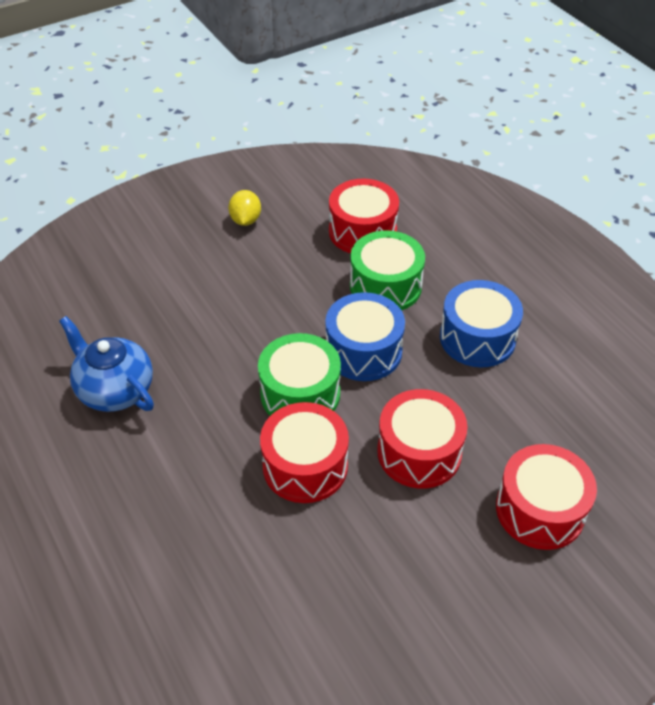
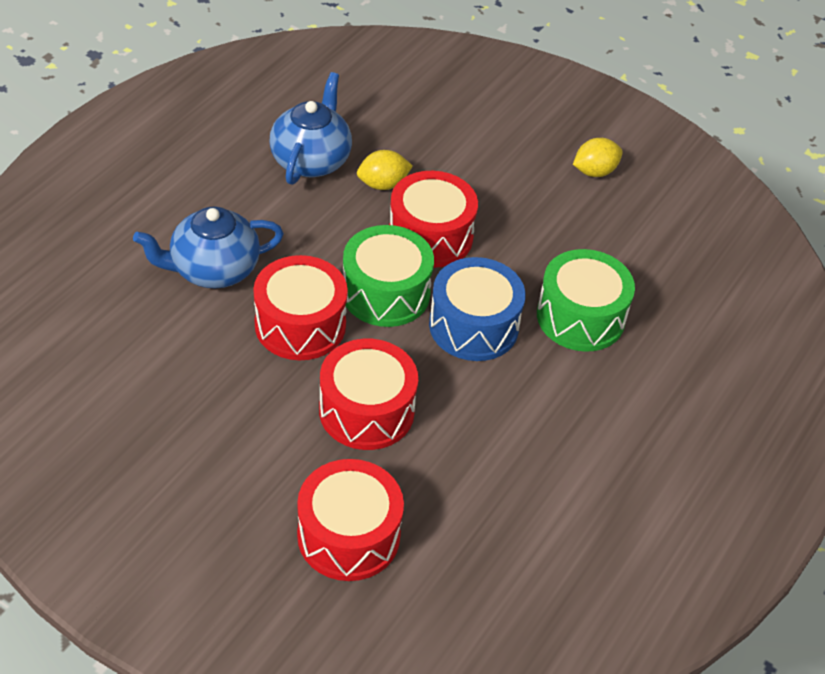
camera: 60 degrees right, 0 degrees up
red drum [329,178,399,254] -> red drum moved to [389,171,478,268]
blue drum [440,280,523,367] -> none
none -> blue teapot [133,206,284,288]
none -> yellow lemon [357,150,413,190]

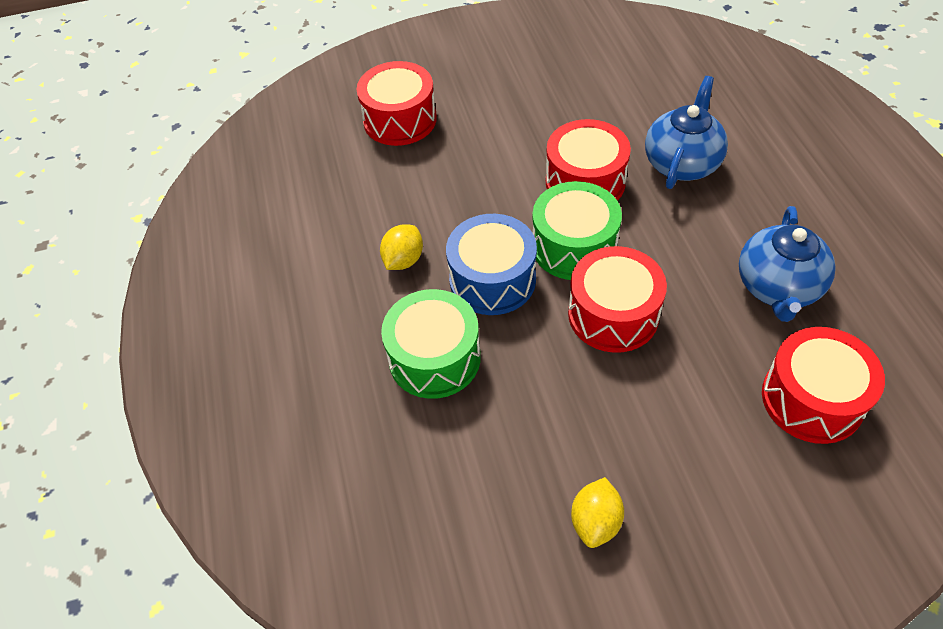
camera: 140 degrees right, 5 degrees up
blue teapot [269,72,352,185] -> blue teapot turned 45 degrees clockwise [739,206,835,322]
red drum [319,339,418,450] -> red drum moved to [762,327,885,444]
yellow lemon [357,150,413,190] -> yellow lemon moved to [380,224,423,270]

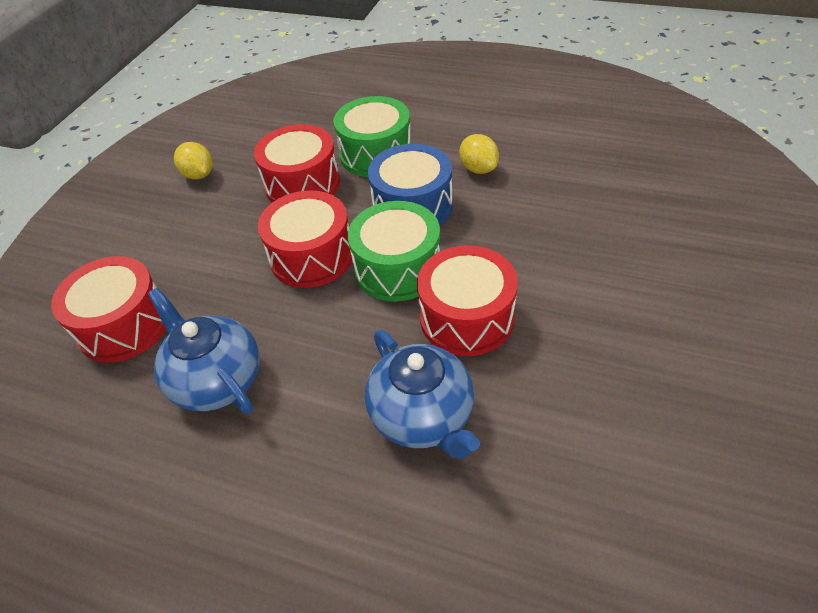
camera: 125 degrees right, 5 degrees down
red drum [357,61,437,146] -> red drum moved to [254,124,340,202]

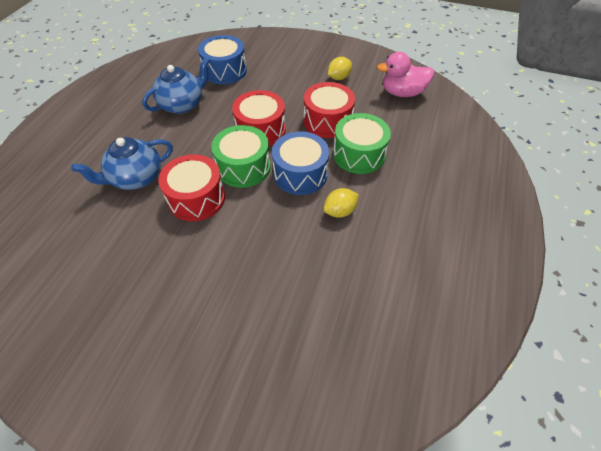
camera: 85 degrees right, 5 degrees up
red drum [51,256,166,363] -> blue drum [198,35,247,85]
none -> pink duck [377,52,434,97]

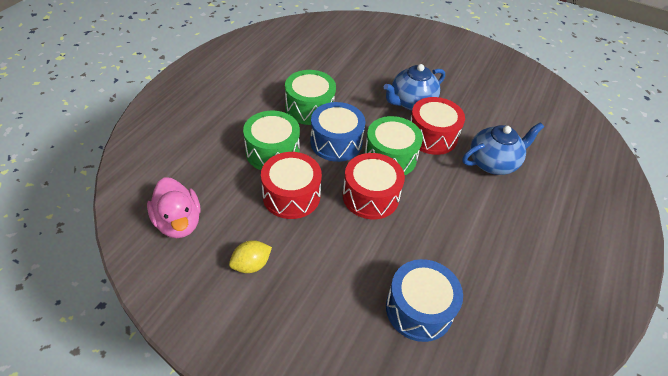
camera: 175 degrees left, 5 degrees down
blue teapot [142,57,210,114] -> blue teapot moved to [384,64,445,110]
yellow lemon [324,188,359,218] -> green drum [285,70,336,125]
pink duck [377,52,434,97] -> pink duck turned 60 degrees clockwise [147,177,200,238]

